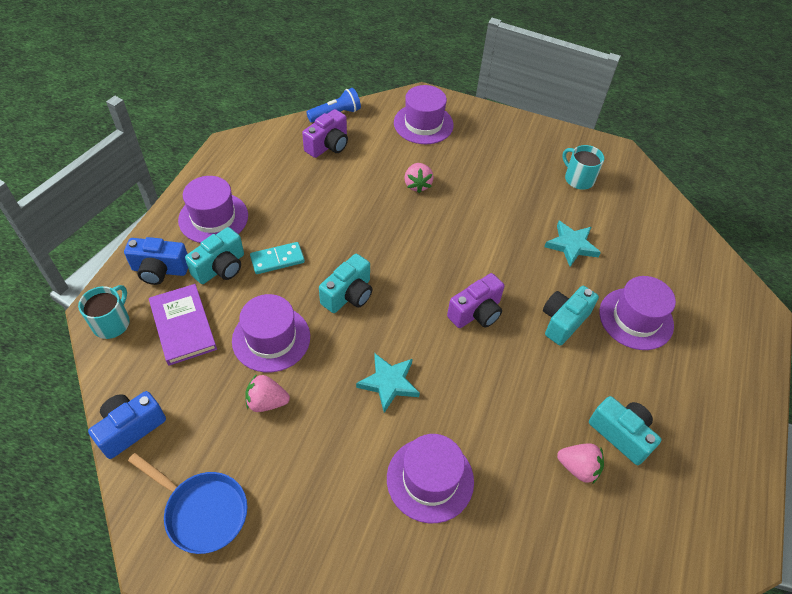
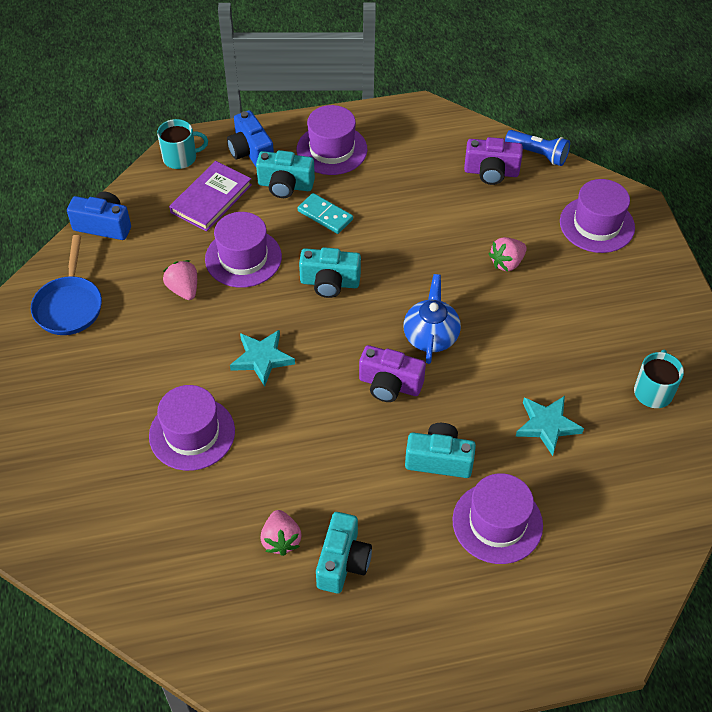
camera: 60 degrees right, 0 degrees up
none -> blue teapot [403,274,461,364]

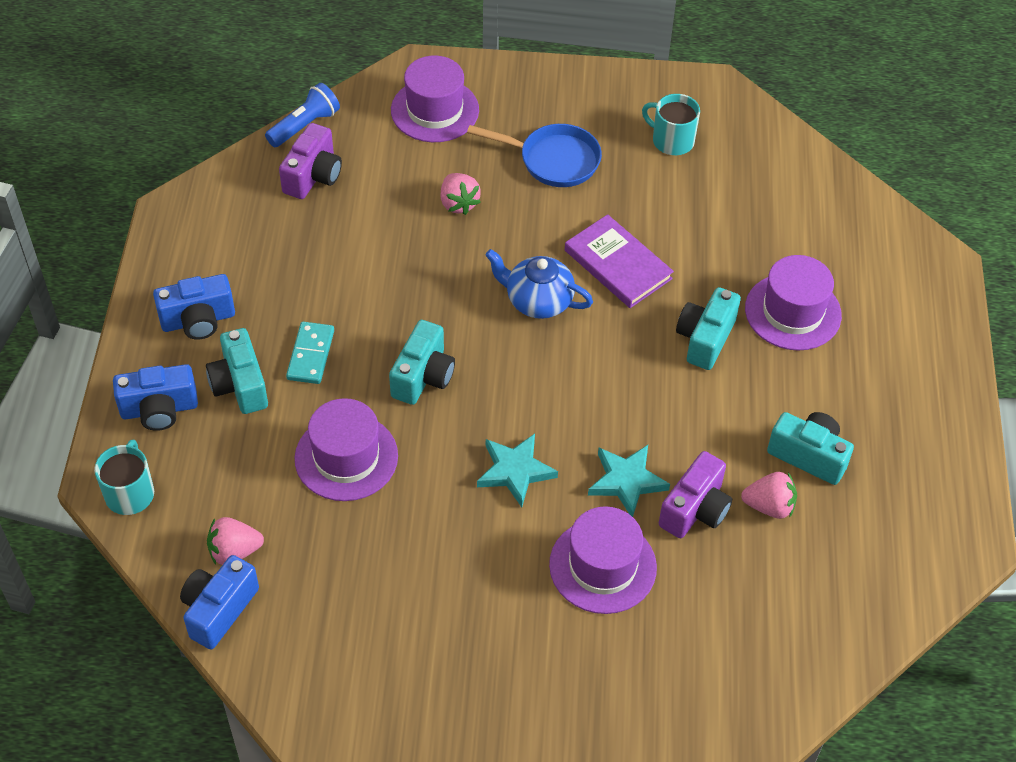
camera: 75 degrees left, 0 degrees up
blue pan [31,235,102,335] -> blue pan moved to [467,124,602,187]
pink strawberry [163,260,197,300] -> pink strawberry moved to [207,517,264,565]
purple book [169,161,252,232] -> purple book moved to [565,214,674,308]
turquoise camera [256,150,315,198] -> turquoise camera turned 135 degrees clockwise [206,328,268,414]
purple hat [297,105,367,175] -> blue camera [153,274,235,340]
turquoise domino [298,193,353,234] -> turquoise domino turned 45 degrees counterclockwise [286,322,334,384]
purple camera [359,345,426,402] -> purple camera moved to [659,451,732,538]
turquoise star [515,396,584,456] -> turquoise star moved to [588,445,670,517]

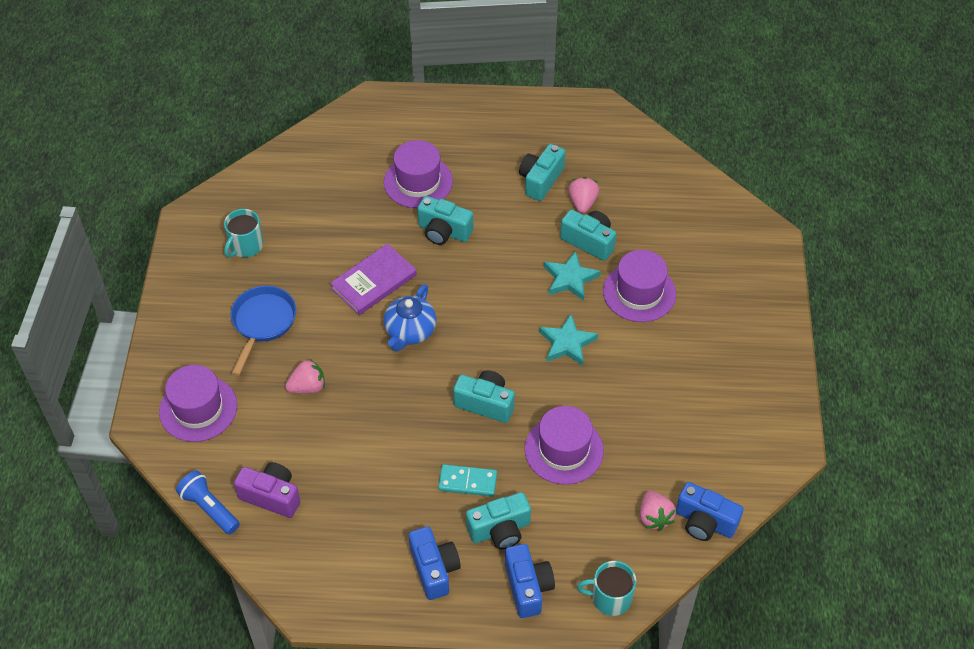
camera: 90 degrees left, 0 degrees up
purple camera [659,451,732,538] -> turquoise camera [560,209,616,261]

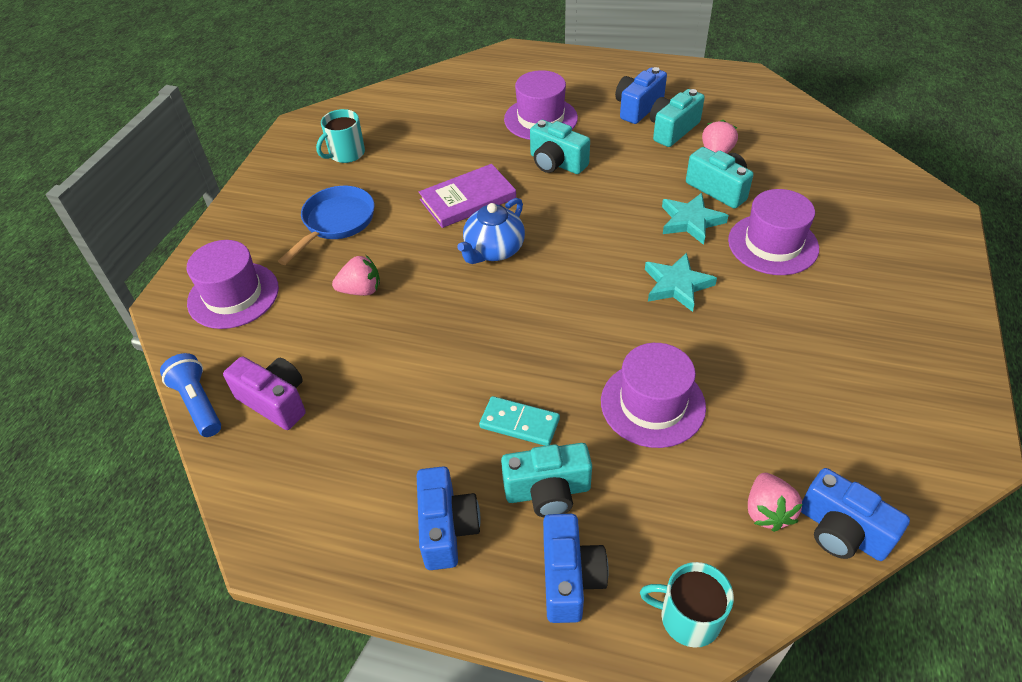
camera: 15 degrees right, 5 degrees down
turquoise camera [453,370,515,423] -> none
none -> blue camera [615,67,667,124]

